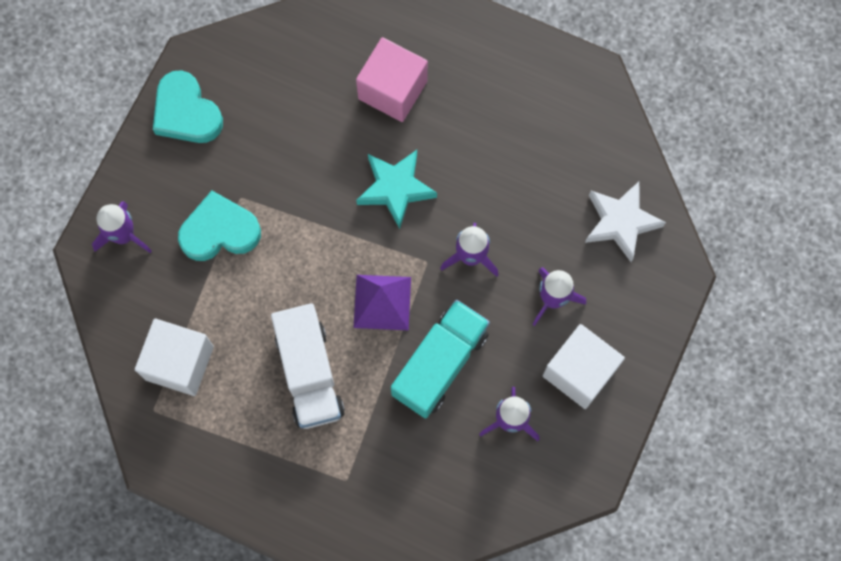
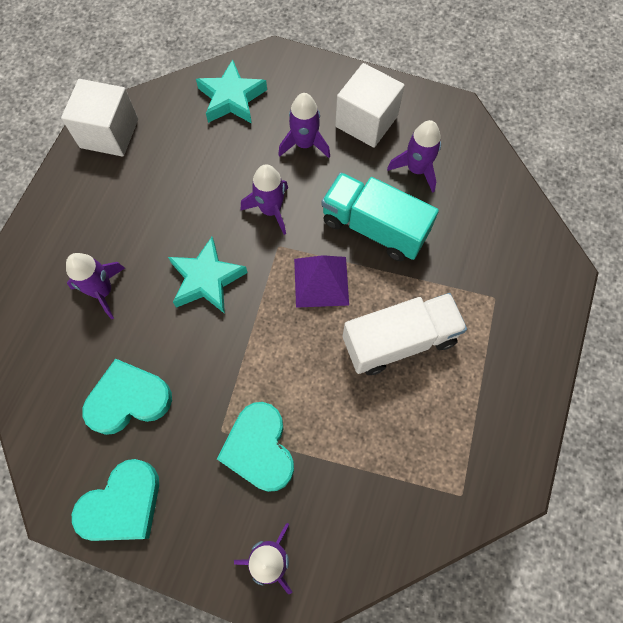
camera: 95 degrees left, 5 degrees down
white cube [135,319,214,396] -> white cube moved to [61,79,138,157]
pink cube [356,37,428,122] -> purple rocket [66,253,125,319]
white star [585,182,666,262] -> turquoise star [196,59,267,124]
none -> turquoise heart [82,358,172,435]

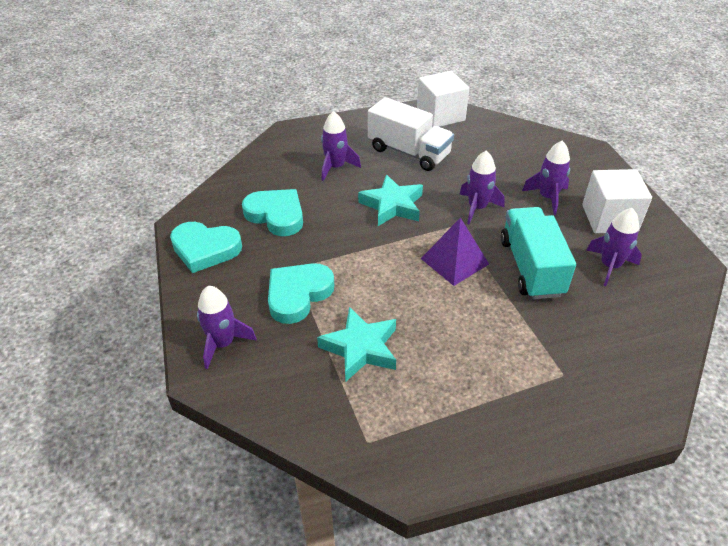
camera: 55 degrees right, 25 degrees down
turquoise star [196,59,267,124] -> turquoise star moved to [317,307,396,382]
white truck [343,293,467,375] -> white truck moved to [368,97,454,171]

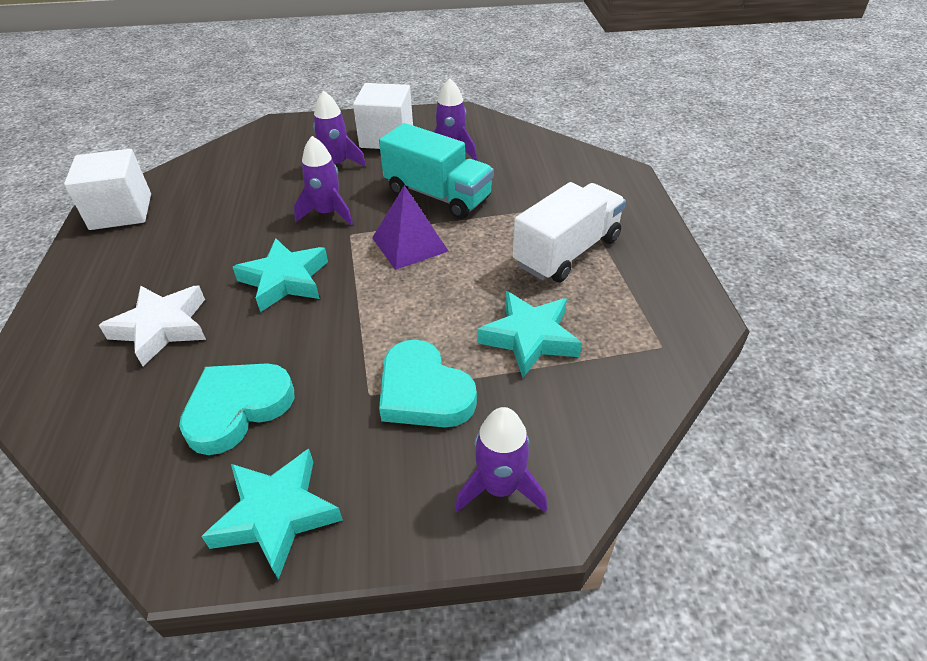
camera: 80 degrees left, 0 degrees up
turquoise heart [170,222,242,273] -> turquoise star [201,449,343,580]
purple rocket [321,111,361,181] -> white star [99,286,206,366]
white truck [368,97,454,171] -> white truck moved to [513,182,626,283]
turquoise truck [501,207,576,299] -> turquoise truck turned 150 degrees counterclockwise [379,123,494,219]

